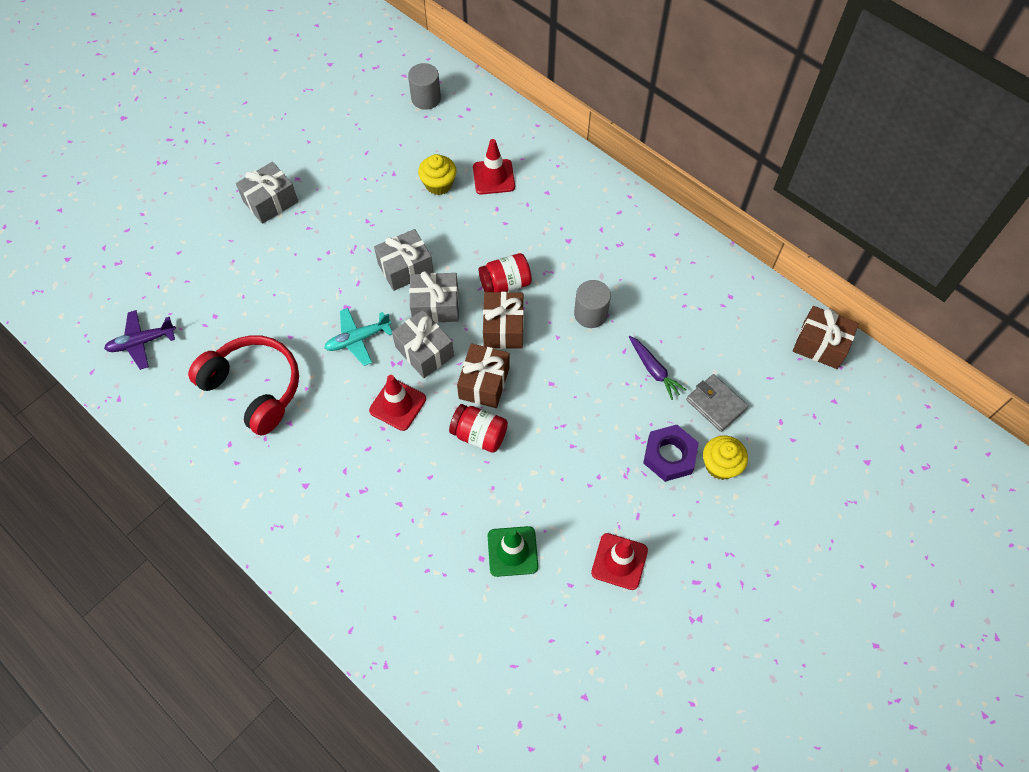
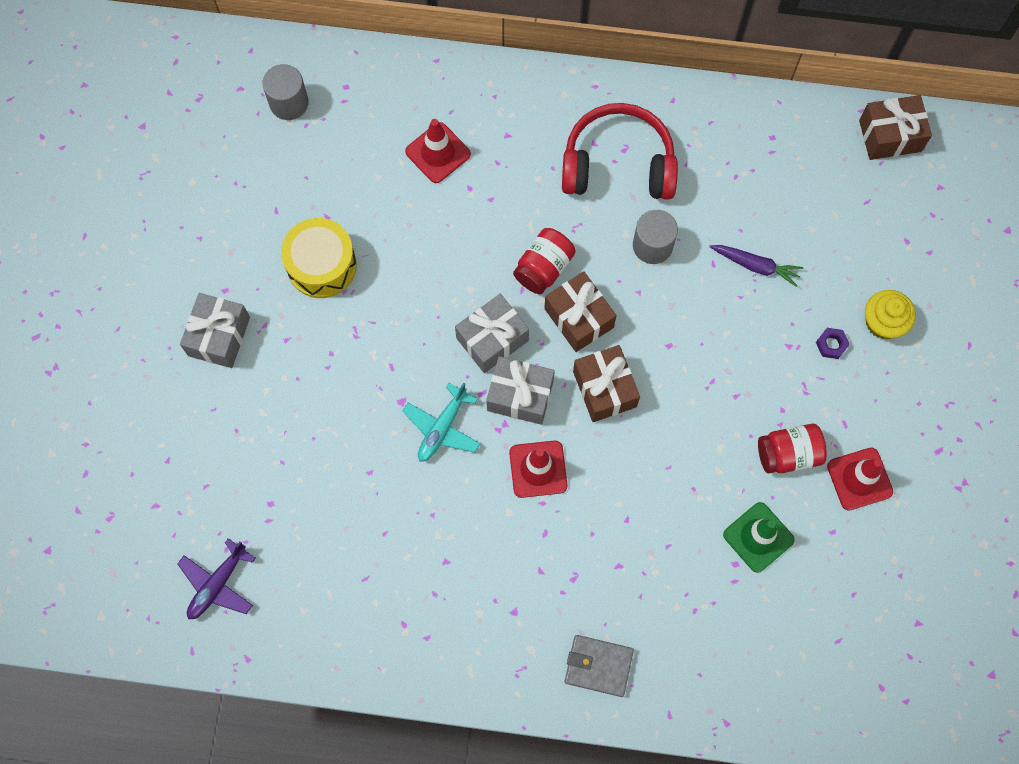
camera: 35 degrees left, 10 degrees up
red headphones [188,335,299,435] -> red headphones moved to [562,103,678,200]
grey gift [374,229,434,291] -> none
yellow cupcake [418,154,457,195] -> none
red jar [449,404,508,453] -> red jar moved to [758,424,827,473]
purple nut [643,425,699,482] -> purple nut [816,328,850,359], size x0.50
grey wallet [686,374,748,432] -> grey wallet moved to [565,635,634,697]
none -> yellow drum [281,218,357,298]

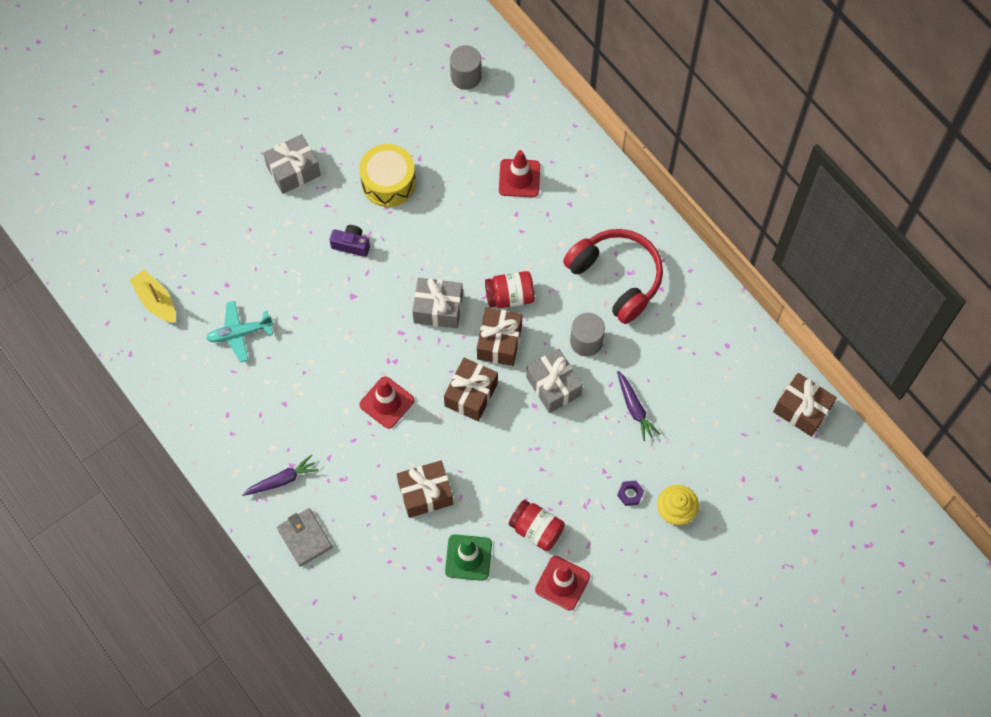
camera: 45 degrees right, 5 degrees down
purple plane [177,538,256,619] -> yellow boat [130,270,176,323]
turquoise plane [402,383,481,462] -> turquoise plane moved to [206,301,273,362]
grey gift [486,356,555,425] -> grey gift moved to [526,349,583,413]
none -> purple carrot [242,455,319,496]
none -> purple camera [330,225,370,257]
none -> brown gift [397,460,453,518]

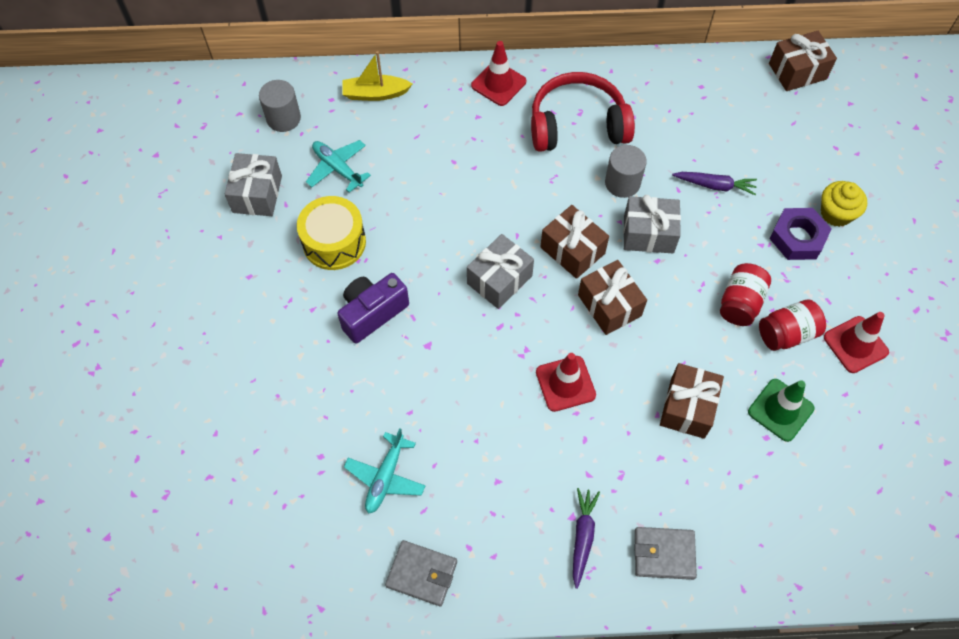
camera: 55 degrees left, 5 degrees down
yellow boat [130,270,176,323] -> yellow boat moved to [343,51,412,101]
grey gift [263,134,321,194] -> grey gift moved to [225,153,282,216]
purple camera [330,225,370,257] -> purple camera [337,273,409,343], size x1.55
red jar [485,271,535,308] -> red jar moved to [720,263,771,326]
red traffic cone [499,150,540,197] -> red traffic cone moved to [471,41,526,106]
purple nut [617,480,644,506] -> purple nut [769,208,832,260], size x1.99
none -> turquoise plane [306,140,371,193]
none -> grey wallet [385,540,457,606]

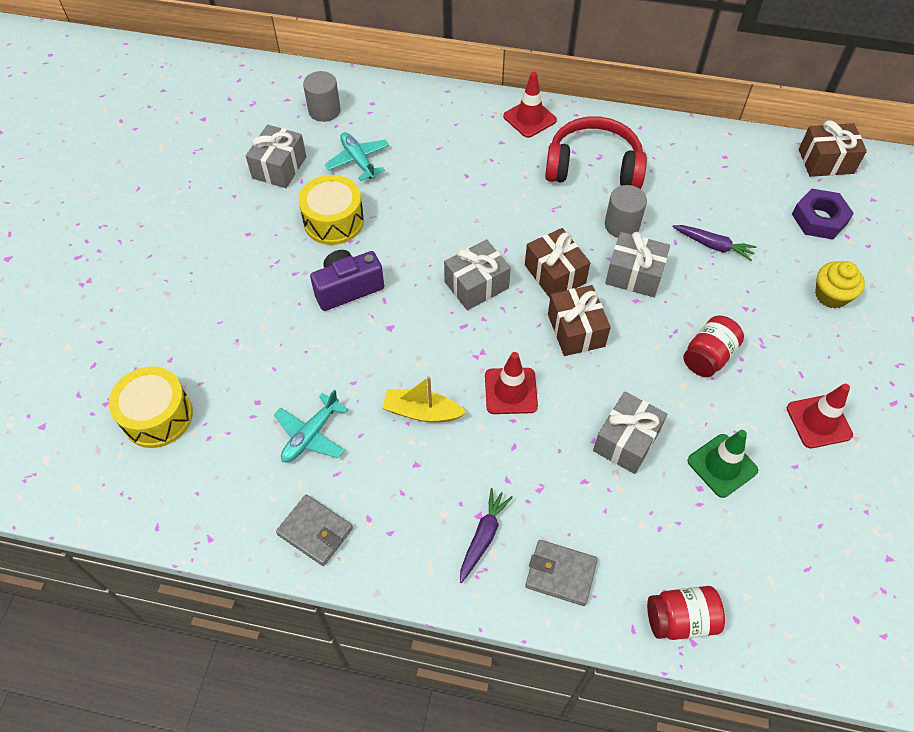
camera: 15 degrees right, 5 degrees down
yellow boat [343,51,412,101] -> yellow boat moved to [382,376,467,422]
brown gift [660,363,724,439] -> grey gift [593,391,667,474]
red jar [759,299,826,351] -> red jar moved to [647,586,725,640]
purple nut [769,208,832,260] -> purple nut moved to [792,189,854,240]
none -> yellow drum [109,366,193,448]

